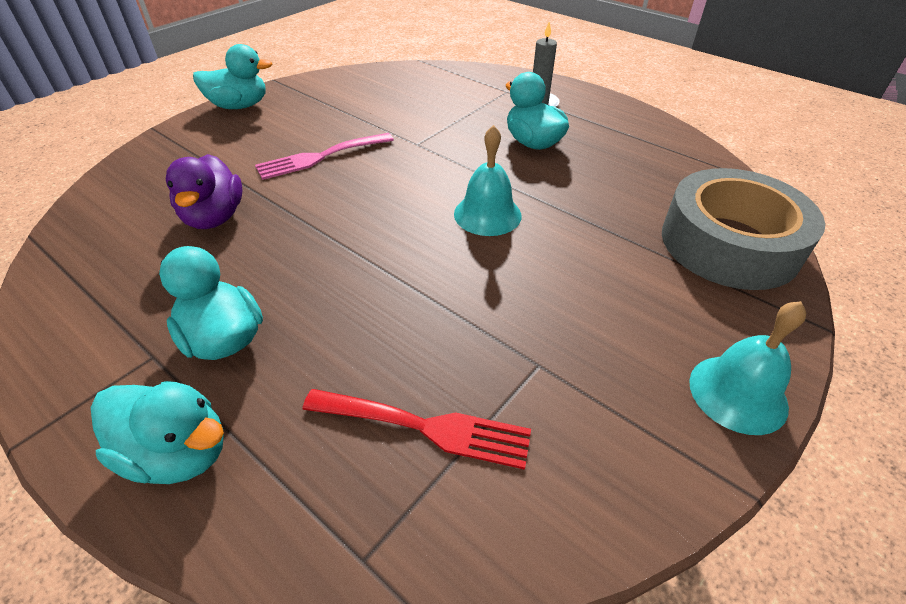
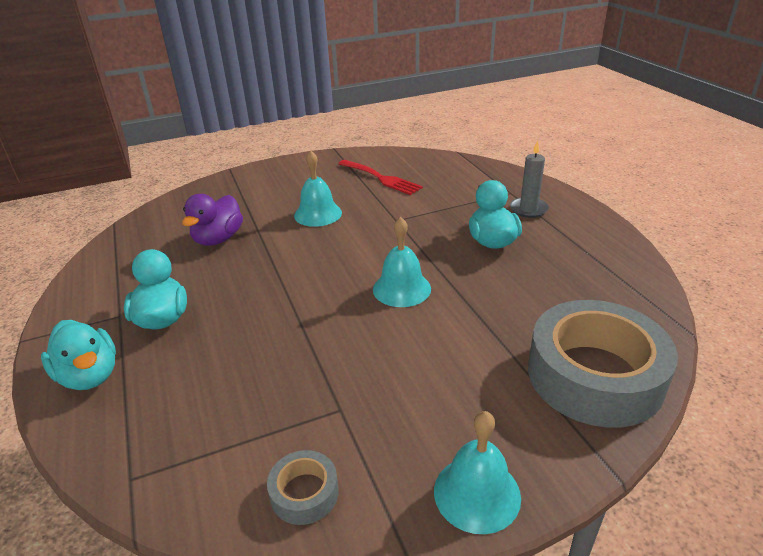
camera: 30 degrees right, 10 degrees down
turquoise duck [193,44,272,109] -> none
pink fork [255,133,394,180] -> turquoise bell [294,151,342,227]
red fork [302,389,531,470] -> red fork moved to [338,160,423,195]
none -> grey tape [267,450,339,525]

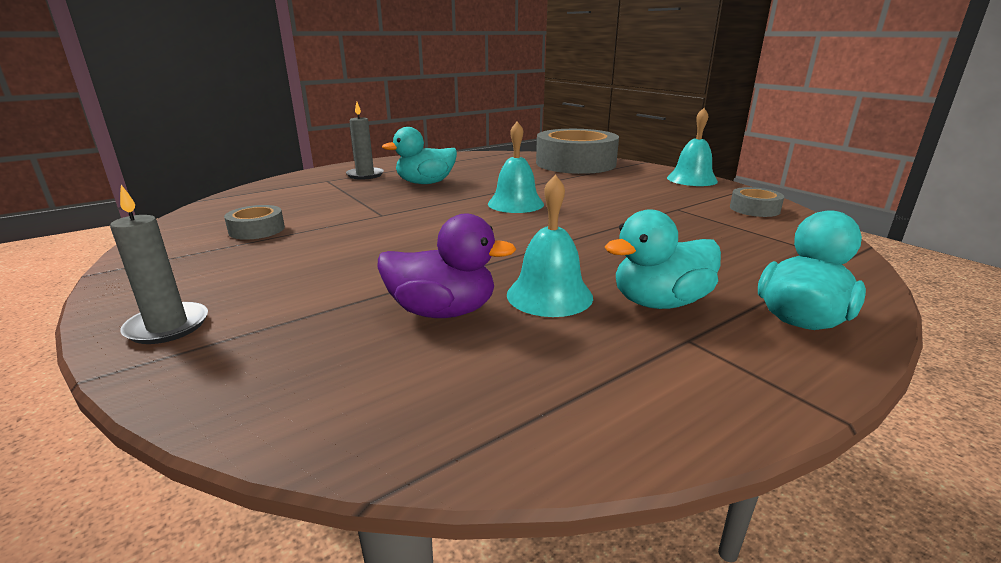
camera: 105 degrees left, 10 degrees down
turquoise bell [294,151,342,227] -> turquoise bell moved to [507,174,593,317]
red fork [338,160,423,195] -> grey tape [224,205,285,240]
none -> grey candle [110,185,208,344]

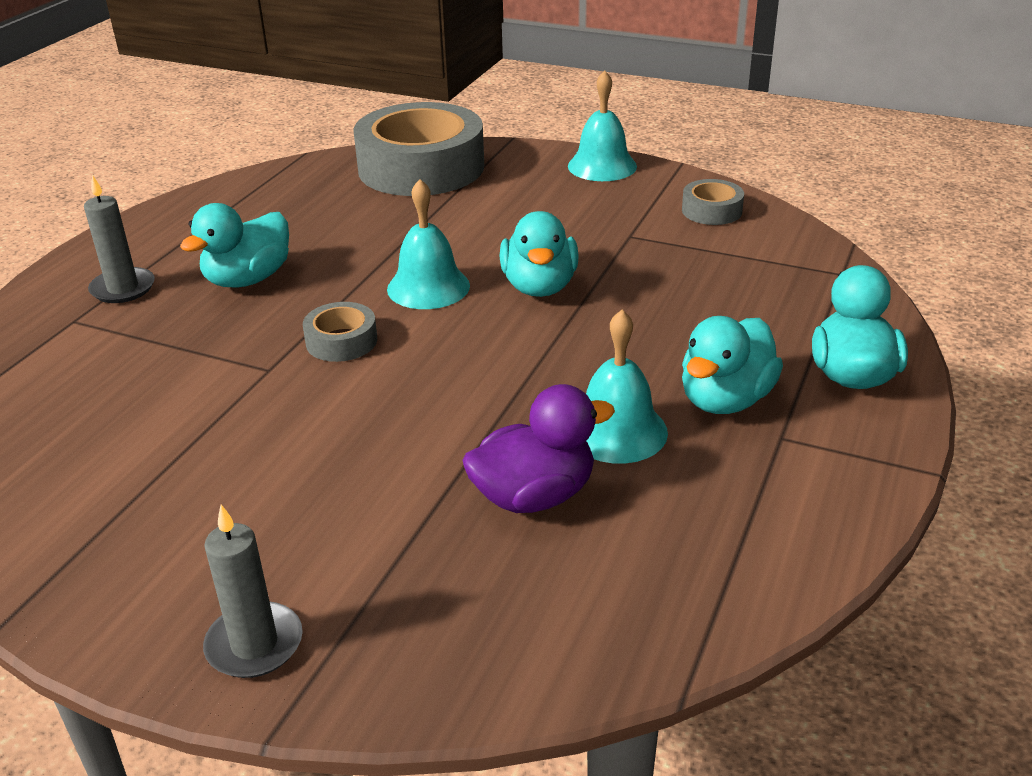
camera: 30 degrees left, 10 degrees up
grey tape [224,205,285,240] -> grey tape moved to [303,302,377,362]
none -> turquoise duck [499,211,578,297]

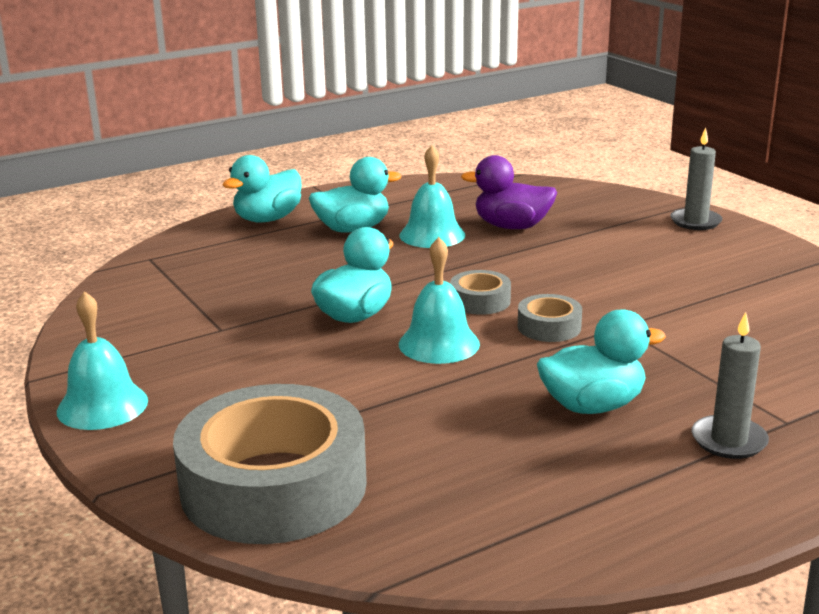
camera: 145 degrees left, 10 degrees down
grey tape [682,179,744,225] -> grey tape moved to [450,270,511,315]

